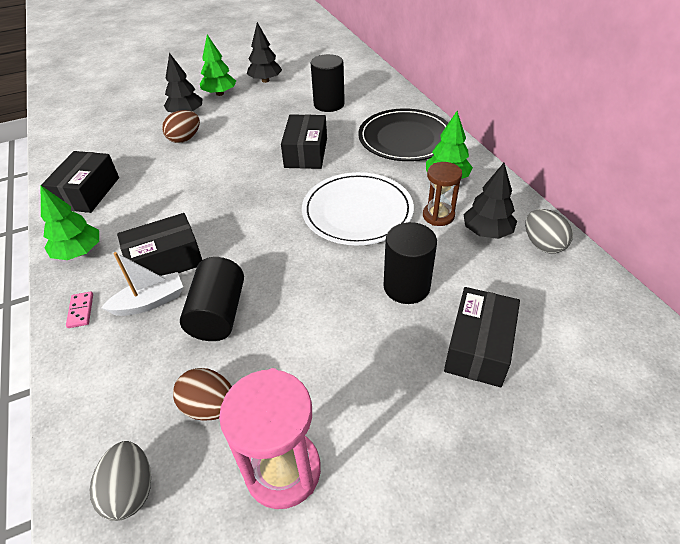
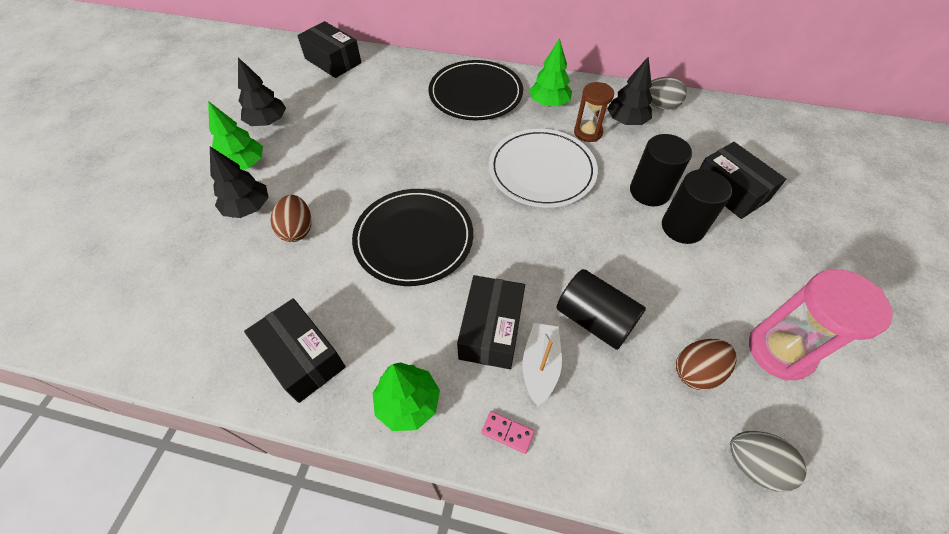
camera: 55 degrees left, 10 degrees up
black box [281,114,327,169] -> black box moved to [297,21,362,78]
black cylinder [311,54,345,112] -> black cylinder moved to [662,169,732,244]
none -> black plate [352,189,473,286]

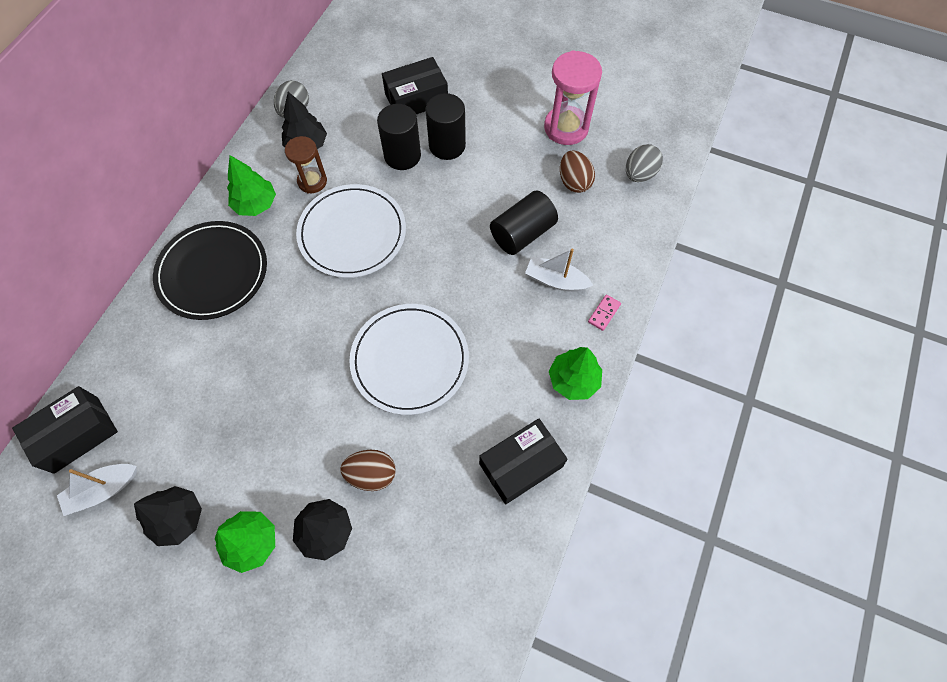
camera: 80 degrees left, 10 degrees up
black plate [352,189,473,286] -> white plate [349,304,469,415]
black box [457,275,525,369] -> none
none -> white boat [57,464,137,516]

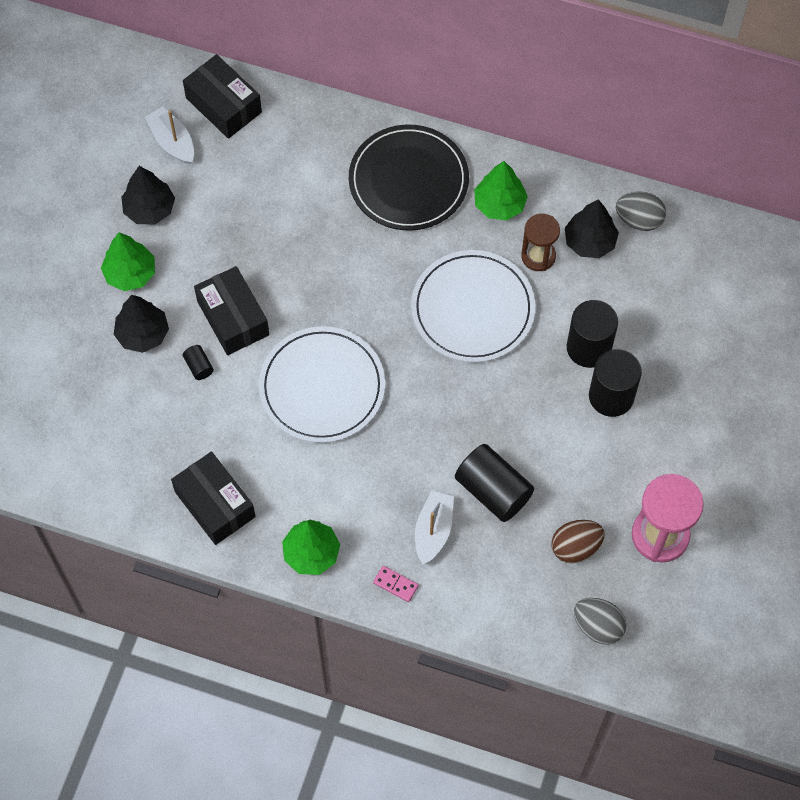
camera: 85 degrees right, 0 degrees up
brown egg [340,450,396,491] -> black cylinder [183,345,214,380]
black box [382,57,448,114] -> black box moved to [194,266,269,355]

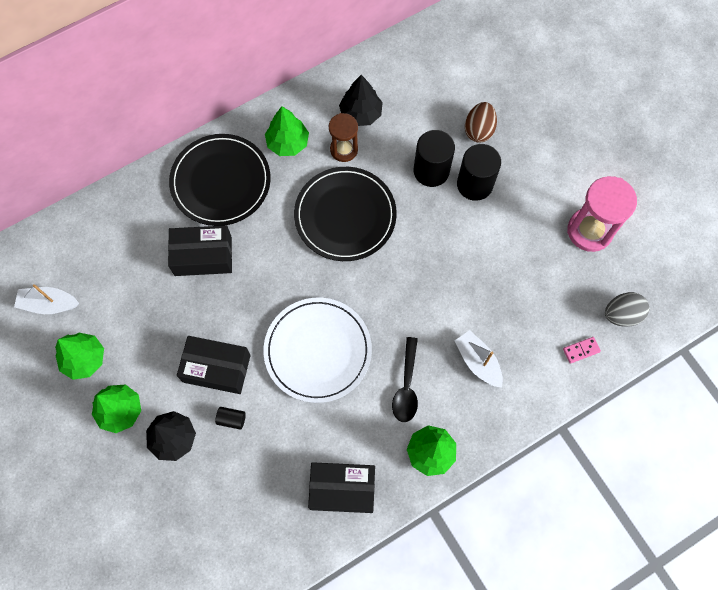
camera: 50 degrees left, 5 degrees up
black tree [121,166,175,224] -> green tree [55,333,104,380]
black box [183,54,262,139] -> black box moved to [168,225,232,276]
pink domino [373,566,419,602] -> pink domino moved to [563,337,601,364]
white plate [411,250,535,362] -> black plate [294,167,397,261]
black cylinder [455,444,534,522] -> none
brown egg [552,520,605,563] -> brown egg moved to [465,102,497,142]
grey egg [616,192,666,231] -> none
none -> black spoon [392,337,418,422]

